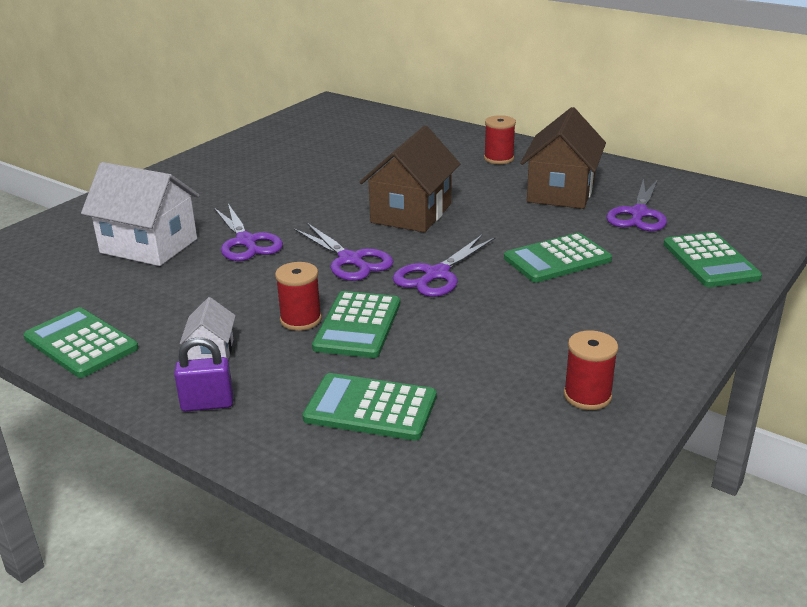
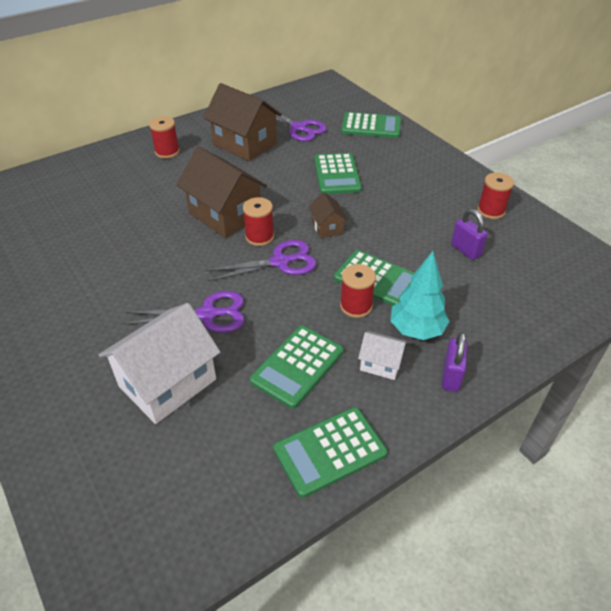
camera: 70 degrees left, 15 degrees up
green calculator [302,373,436,440] -> green calculator moved to [250,325,344,409]
purple scissors [393,235,496,297] -> brown house [308,192,348,238]
none -> red spool [243,197,274,246]
none -> turquoise tree [391,251,449,340]
none -> purple padlock [451,209,488,260]

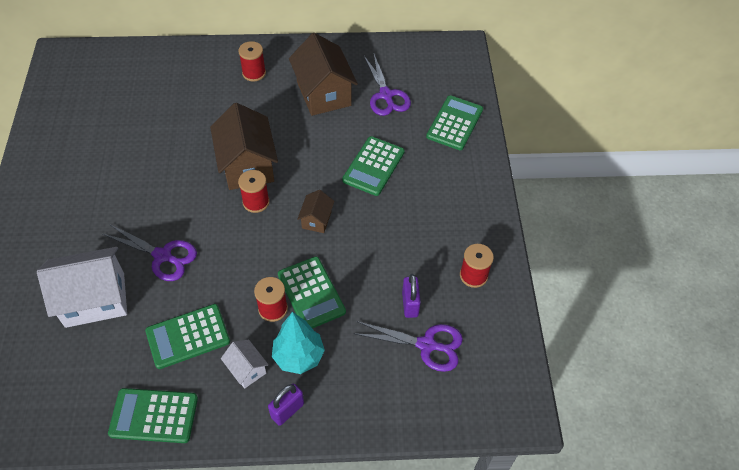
camera: 30 degrees right, 10 degrees up
purple scissors [205,240,317,282] -> purple scissors moved to [353,321,463,372]
green calculator [341,112,401,138] -> green calculator turned 105 degrees counterclockwise [426,95,483,150]

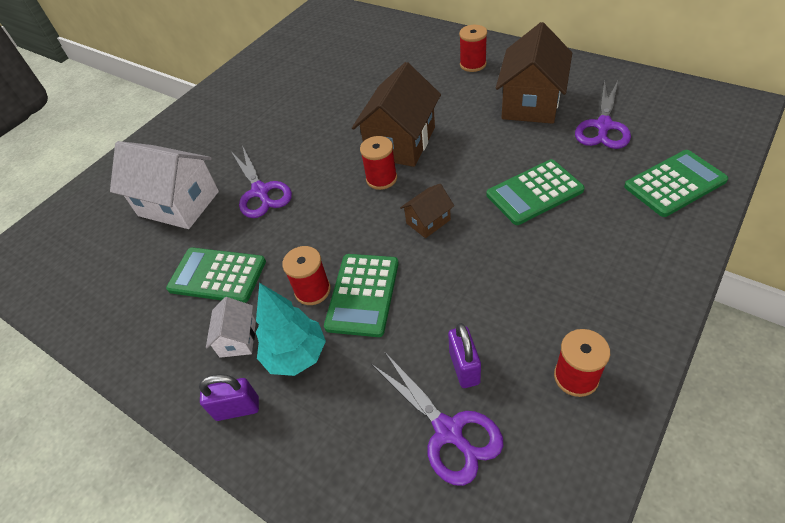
camera: 45 degrees right, 5 degrees down
green calculator [108,388,198,443] -> none
purple padlock [402,274,421,318] -> purple padlock turned 45 degrees counterclockwise [448,323,481,388]

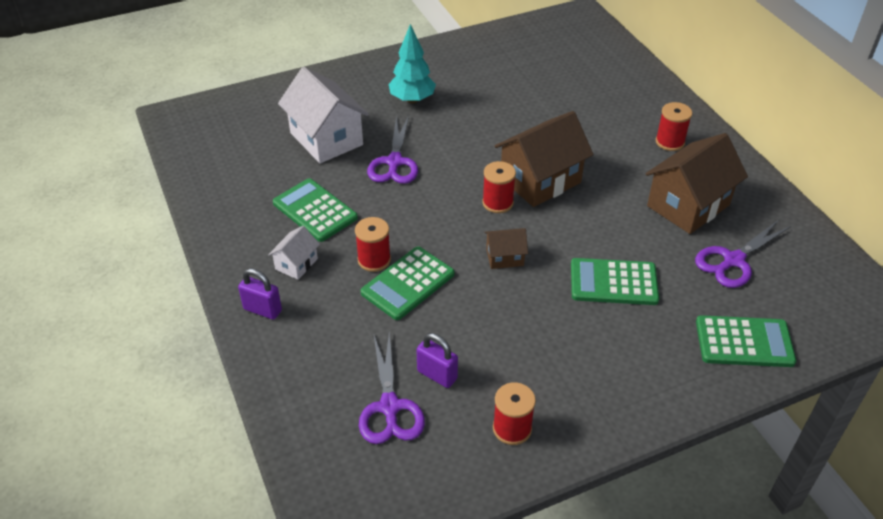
camera: 25 degrees right, 5 degrees down
turquoise tree [256,283,326,376] -> turquoise tree moved to [388,24,436,104]
purple padlock [448,323,481,388] -> purple padlock turned 75 degrees counterclockwise [416,333,458,388]

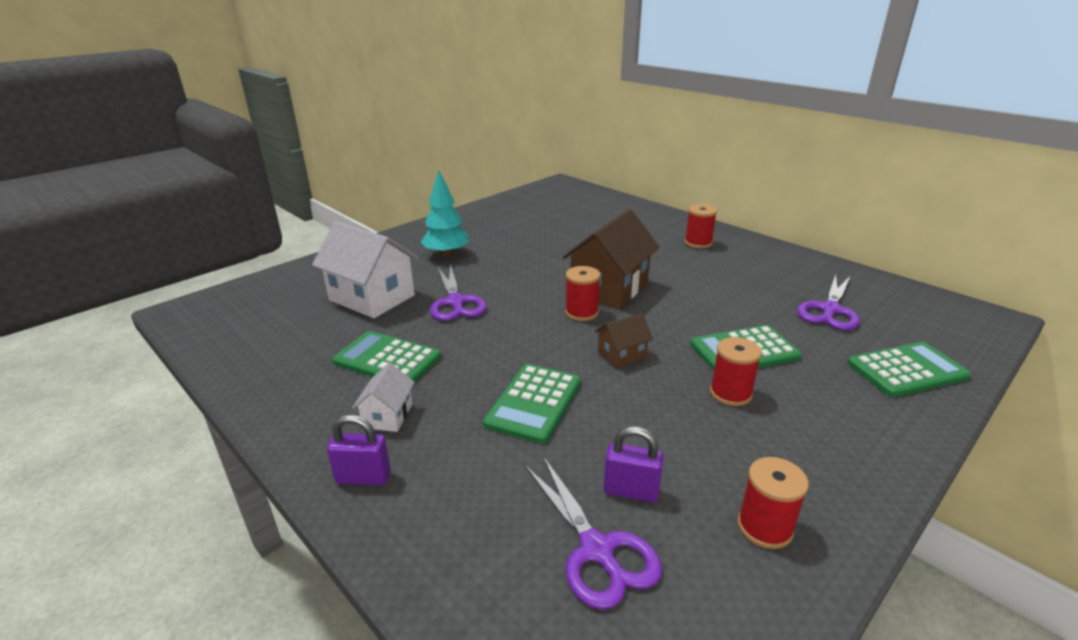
camera: 20 degrees left, 15 degrees down
red spool [355,217,391,272] -> red spool moved to [710,337,762,406]
brown house [645,133,748,234] -> none

